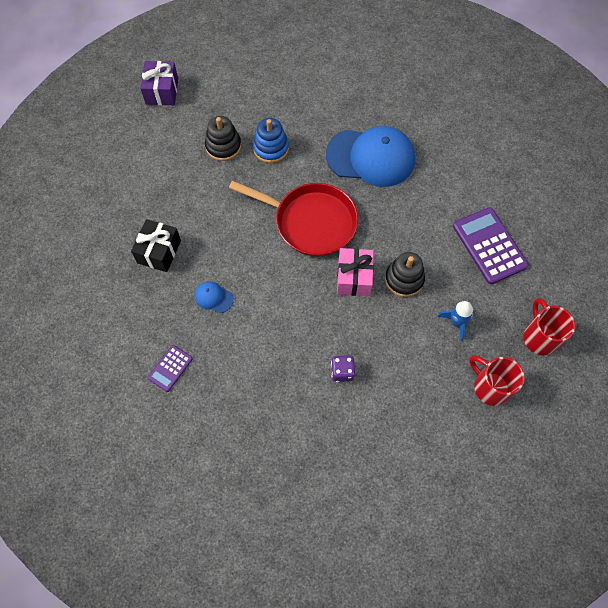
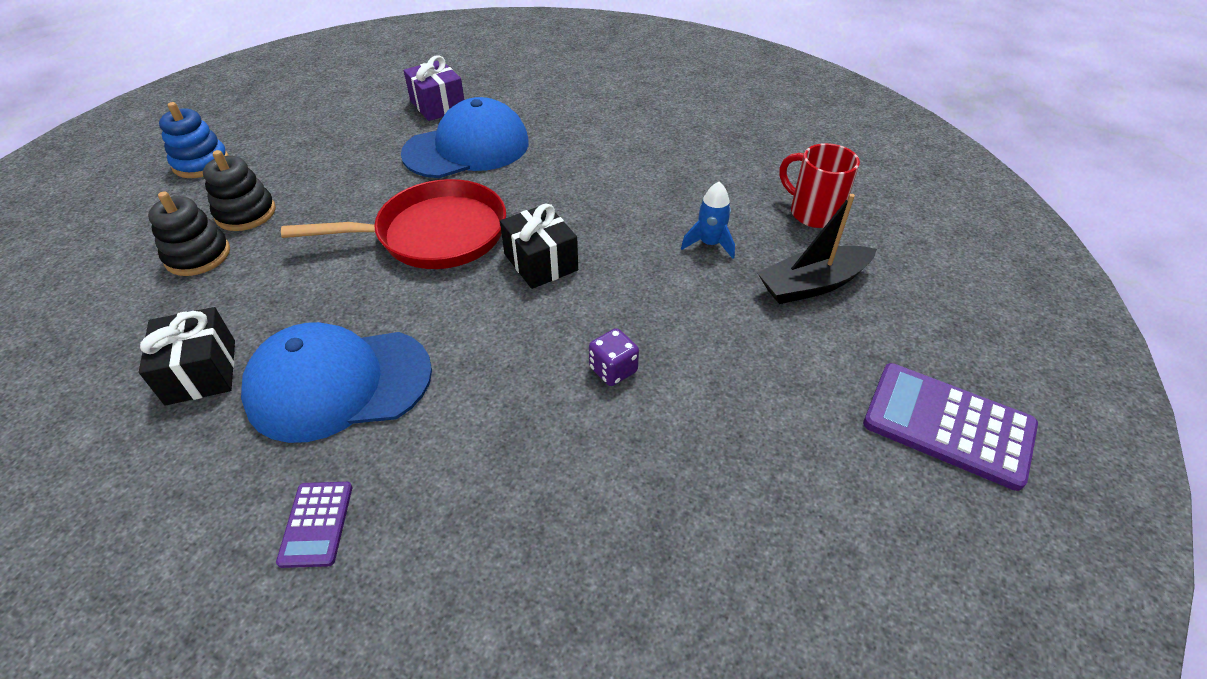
camera: 35 degrees left, 20 degrees down
purple gift [140,61,178,105] -> purple gift moved to [404,55,465,121]
blue cap [195,281,234,313] -> blue cap [241,322,432,443], size x2.41
blue stacking toy [253,118,289,163] -> blue stacking toy moved to [159,102,229,178]
pink gift [337,248,374,296] -> black gift [500,204,578,289]
black stacking toy [385,252,425,297] -> black stacking toy moved to [148,192,230,276]
purple calculator [453,207,529,285] -> purple calculator moved to [863,363,1038,491]
red mug [469,355,525,406] -> black boat [757,194,877,304]

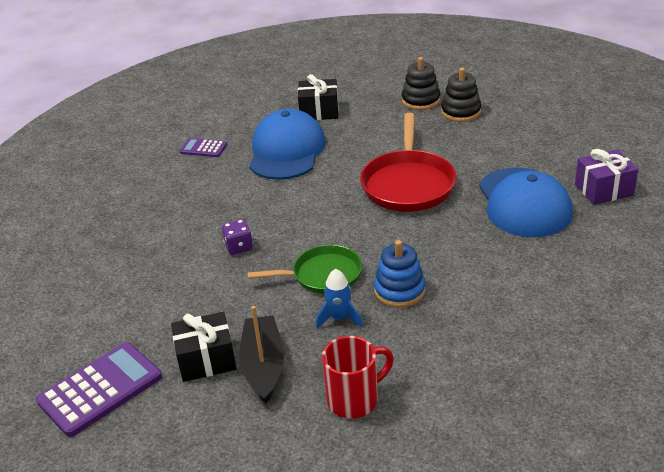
camera: 110 degrees right, 10 degrees down
blue stacking toy [159,102,229,178] -> blue stacking toy moved to [374,240,426,308]
black gift [500,204,578,289] -> black gift moved to [171,312,237,382]
none -> green pan [248,245,362,294]

